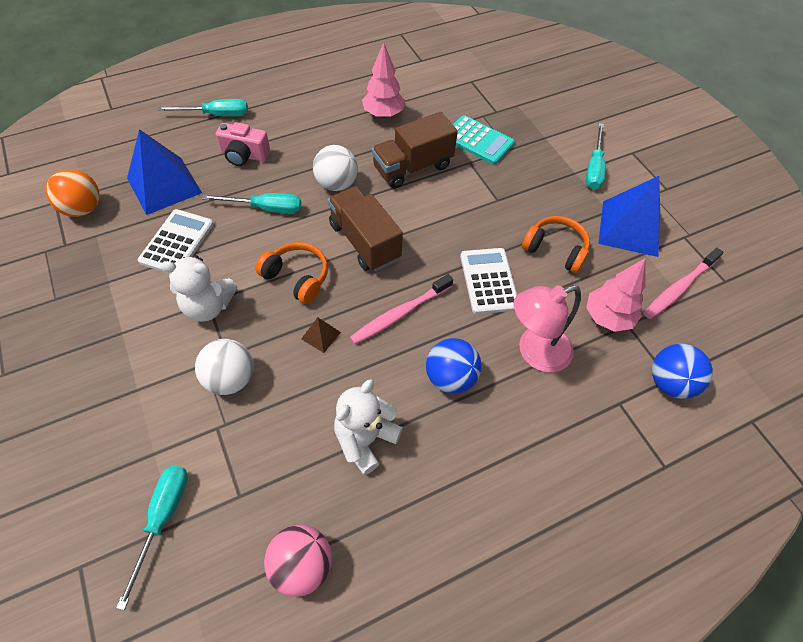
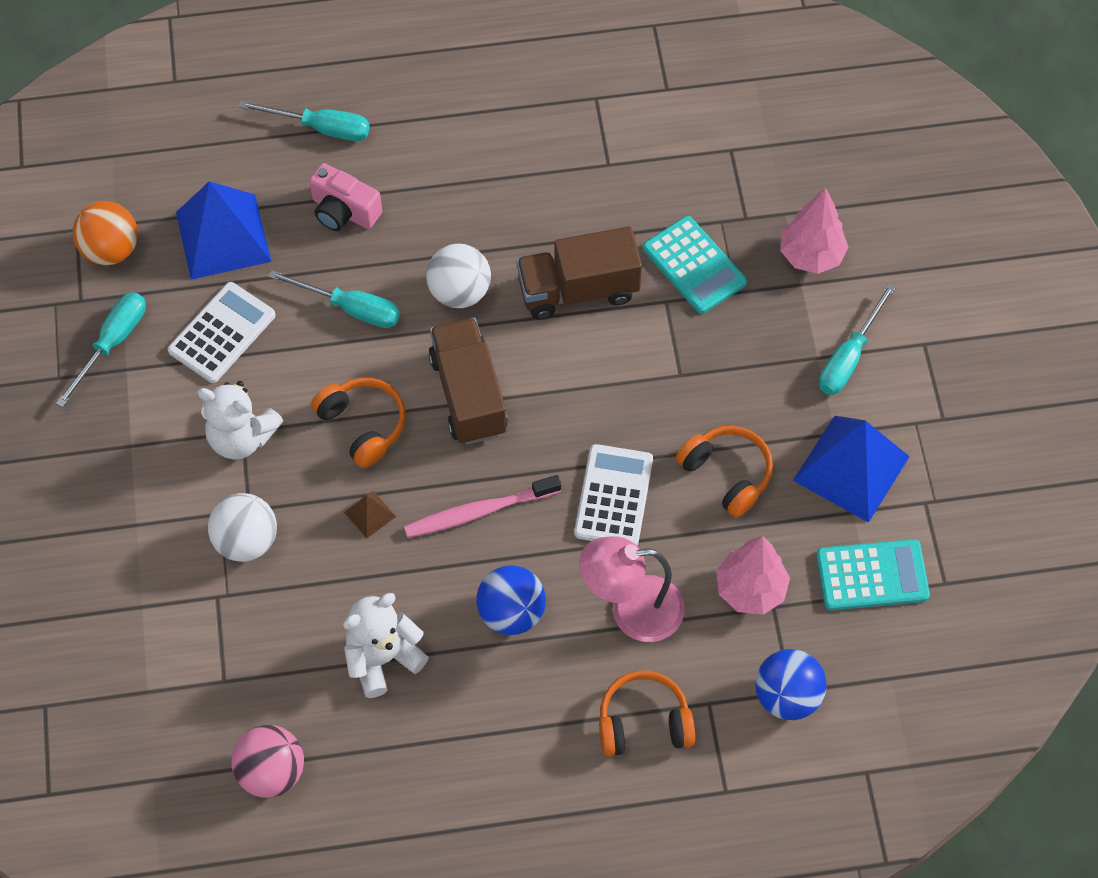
camera: 20 degrees right, 5 degrees up
turquoise screwdriver [116,465,188,610] -> turquoise screwdriver moved to [56,292,146,407]
pink tree [362,43,405,118] -> pink tree moved to [780,188,848,274]
pink toothbrush [643,248,724,319] -> turquoise calculator [816,539,930,610]
none -> orange headphones [599,670,695,756]

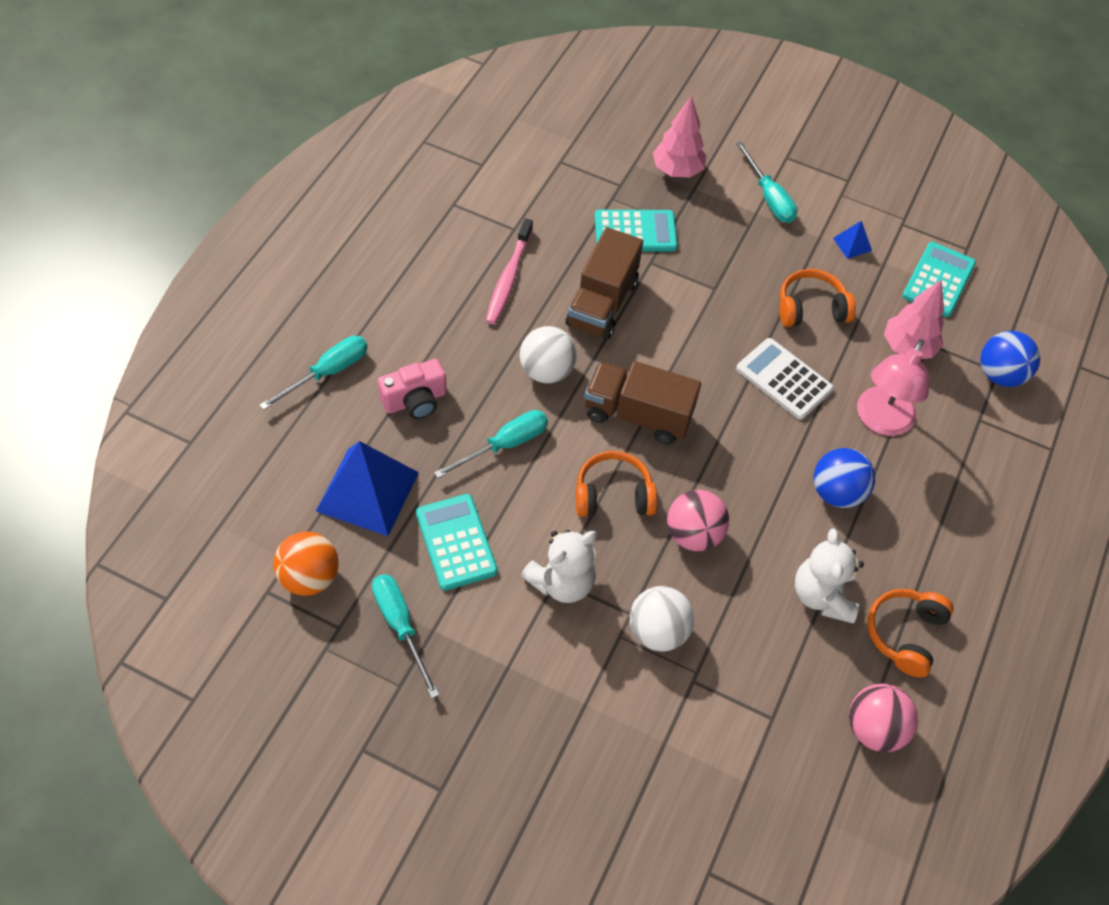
camera: 60 degrees left, 5 degrees down
white calculator [168,282,276,383] -> turquoise calculator [416,494,498,591]
brown pyramid [344,491,396,538] -> pink ball [667,490,729,551]
pink toothbrush [404,475,561,538] -> pink toothbrush moved to [486,218,533,325]
orange headphones [599,670,695,756] -> orange headphones moved to [867,589,954,677]
blue pyramid [793,416,910,523] -> blue pyramid [833,220,872,259], size x0.43

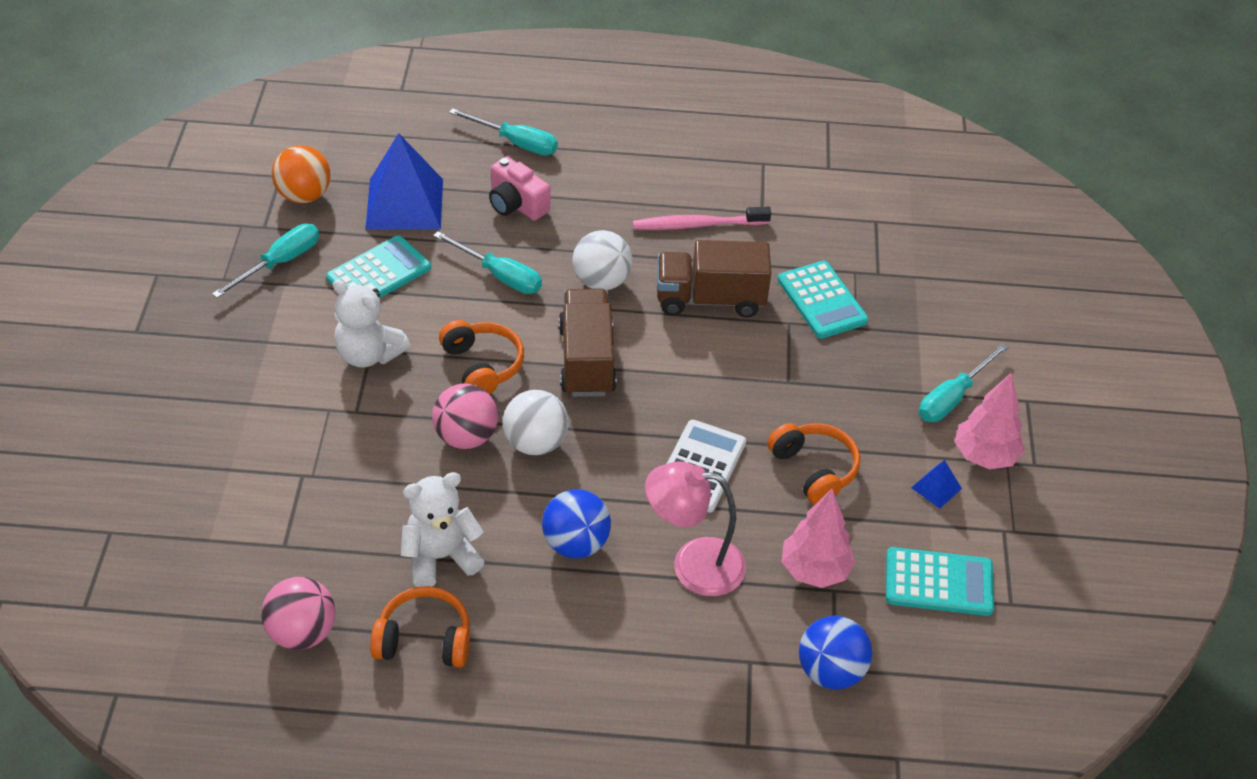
camera: 70 degrees right, 10 degrees down
white ball [630,586,694,651] -> white ball moved to [503,390,568,455]
pink tree [653,96,707,178] -> pink tree moved to [954,372,1025,469]

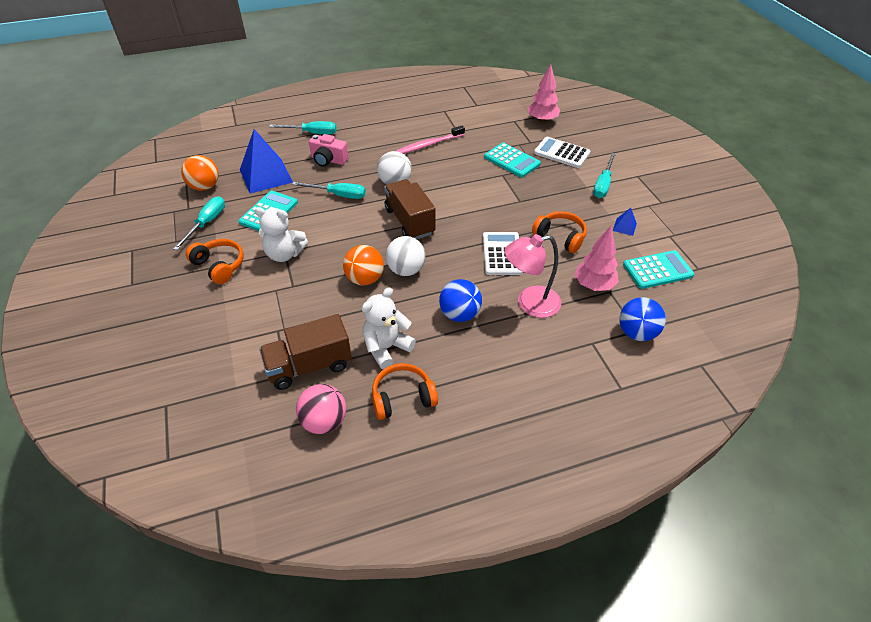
camera: 20 degrees left, 0 degrees up
pink ball [432,383,498,449] -> orange ball [343,245,384,285]
orange headphones [439,320,524,394] -> orange headphones moved to [186,239,244,284]
brown truck [657,240,771,318] -> brown truck moved to [259,314,352,390]
pink tree [954,372,1025,469] -> pink tree moved to [528,64,560,123]
none -> white calculator [534,137,591,168]

